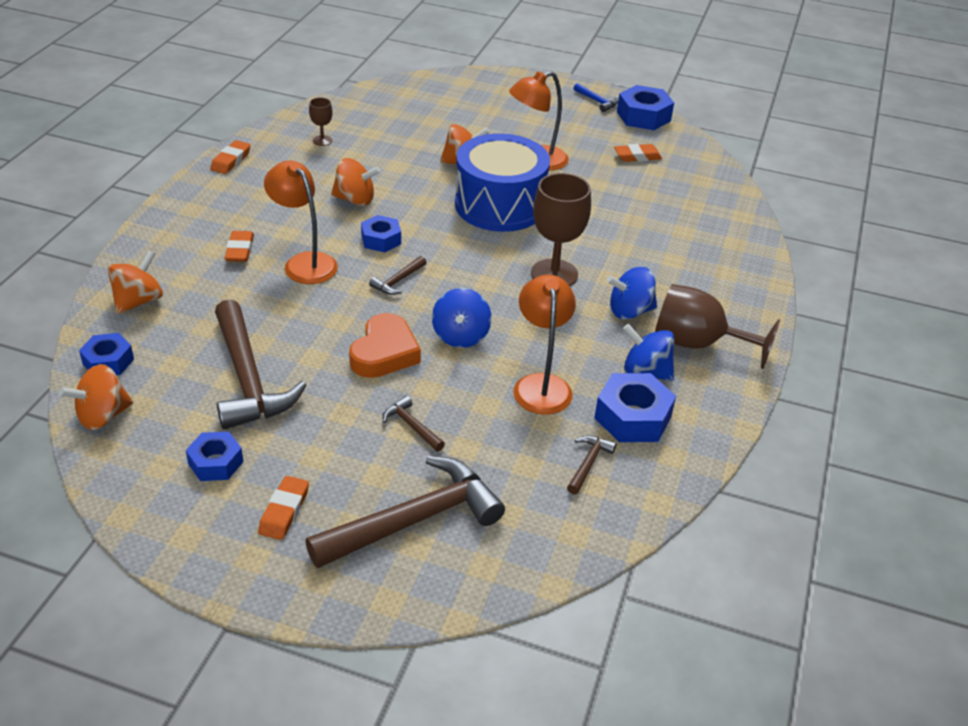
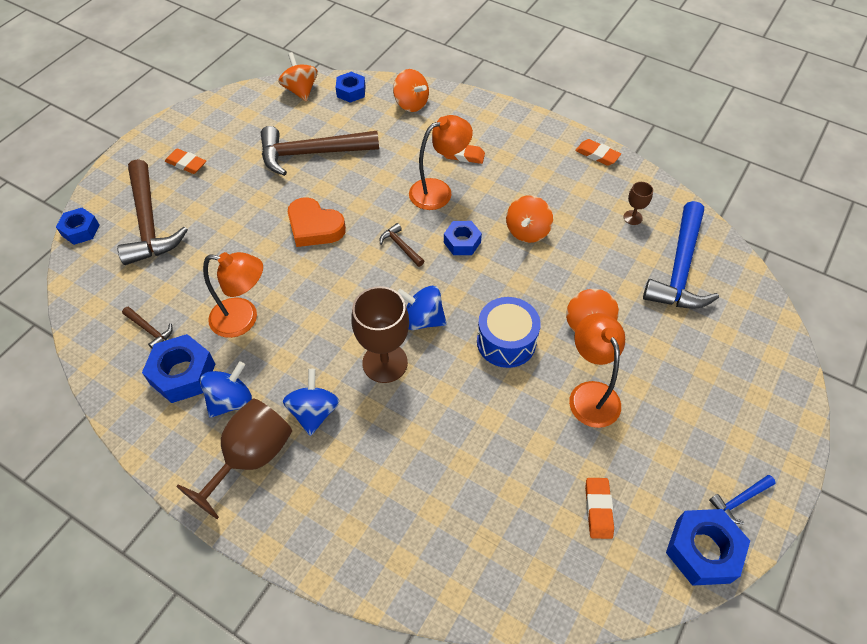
camera: 105 degrees right, 15 degrees up
blue nut [186,432,243,481] -> blue nut moved to [56,208,99,245]
brown hammer [382,396,445,452] -> none
blue spinning top [432,288,492,348] -> blue spinning top moved to [397,286,447,330]
blue drum [455,133,550,232] -> blue drum [477,297,541,368], size x0.64
none -> blue hammer [643,201,719,309]

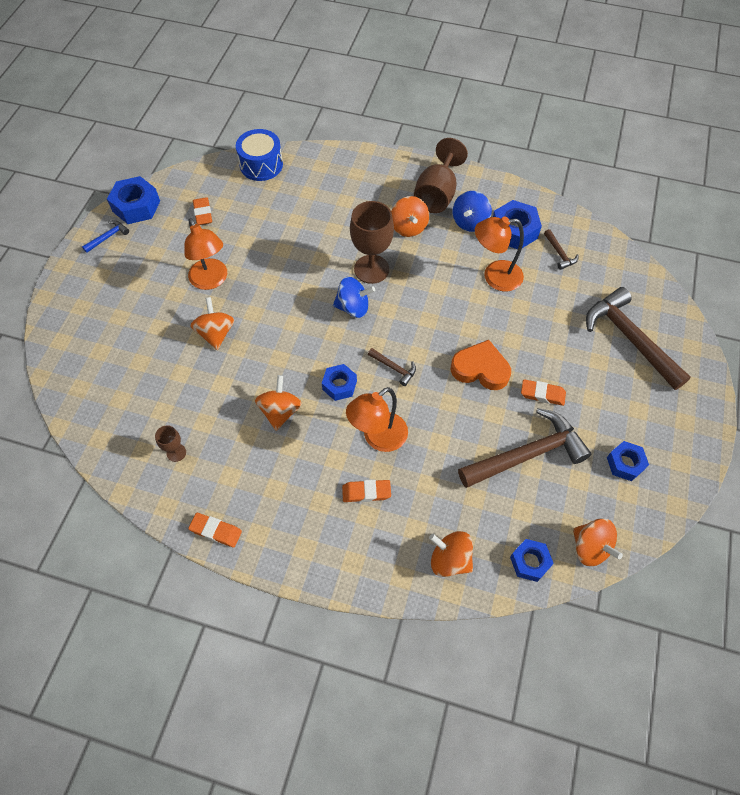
camera: 165 degrees right, 5 degrees up
blue nut [56,208,99,245] -> blue nut moved to [607,441,649,481]
brown hammer [122,307,173,349] -> brown hammer turned 135 degrees counterclockwise [544,229,579,270]
orange eraser [165,149,206,174] -> orange eraser moved to [521,379,566,406]
blue spinning top [283,369,339,436] -> orange spinning top [391,196,429,237]
blue drum [477,297,541,368] -> blue drum moved to [236,129,283,181]
blue hammer [643,201,719,309] -> none

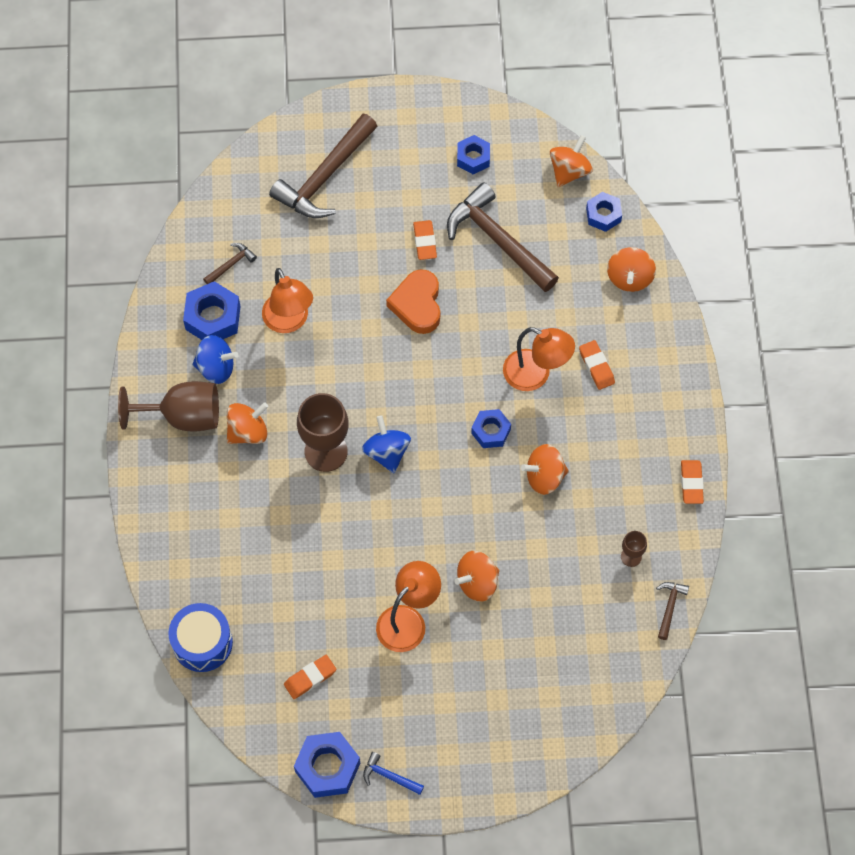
camera: 110 degrees left, 5 degrees up
brown hammer [368,348,416,386] -> brown hammer moved to [656,582,689,640]

